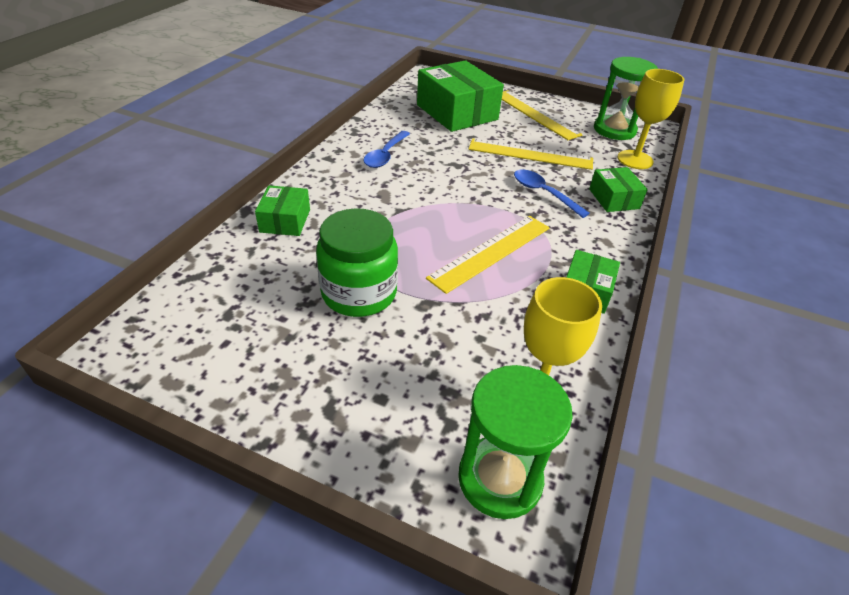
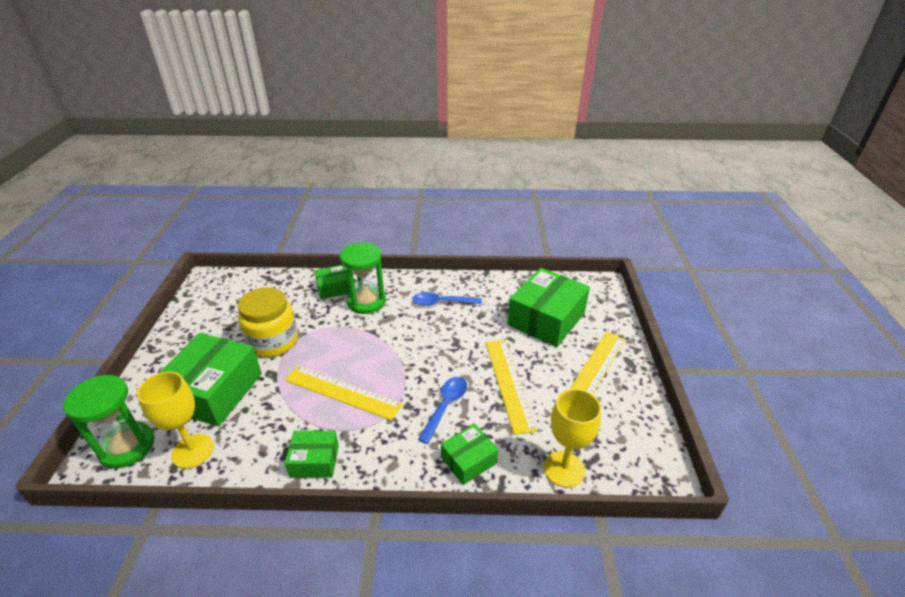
camera: 70 degrees right, 5 degrees down
green jar [316,208,398,317] -> yellow jar [238,287,298,357]
green hourglass [594,57,658,140] -> green hourglass moved to [340,242,386,314]
none -> green box [159,333,262,426]

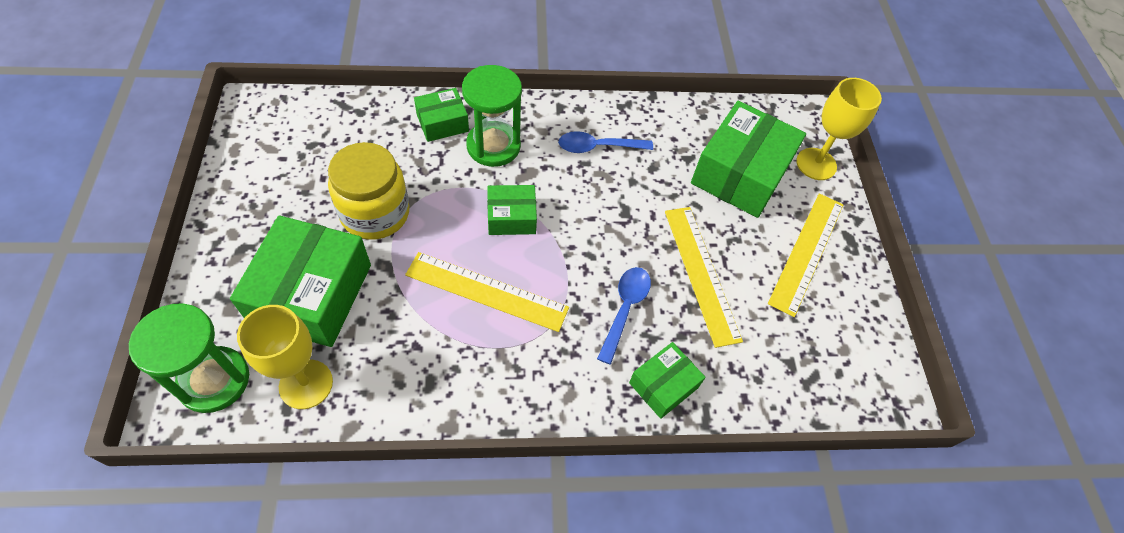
camera: 10 degrees left, 20 degrees up
green box [285,431,339,478] -> green box moved to [487,185,537,235]
yellow goblet [544,389,601,488] -> yellow goblet moved to [796,78,882,180]

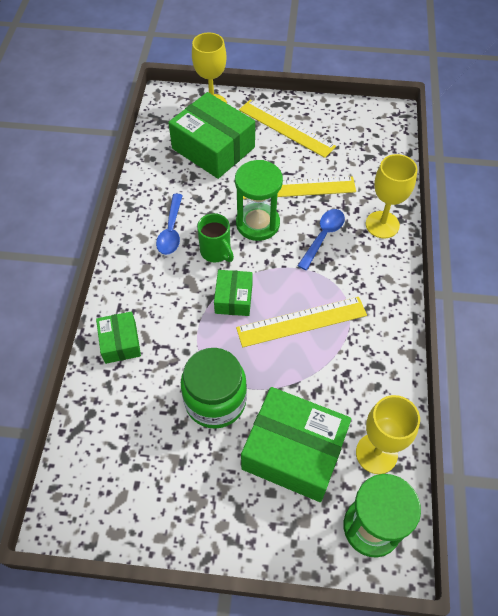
camera: 75 degrees left, 0 degrees up
yellow jar [328,142,409,240] -> green jar [181,348,247,429]
yellow ruler [405,252,569,332] -> yellow ruler turned 45 degrees clockwise [236,297,367,347]
green hourglass [462,65,522,167] -> green hourglass moved to [235,160,283,241]
blue spoon [597,267,651,365] -> blue spoon turned 90 degrees clockwise [298,209,345,270]
green box [629,342,705,419] -> yellow goblet [366,154,417,238]
none -> green mug [197,213,234,262]

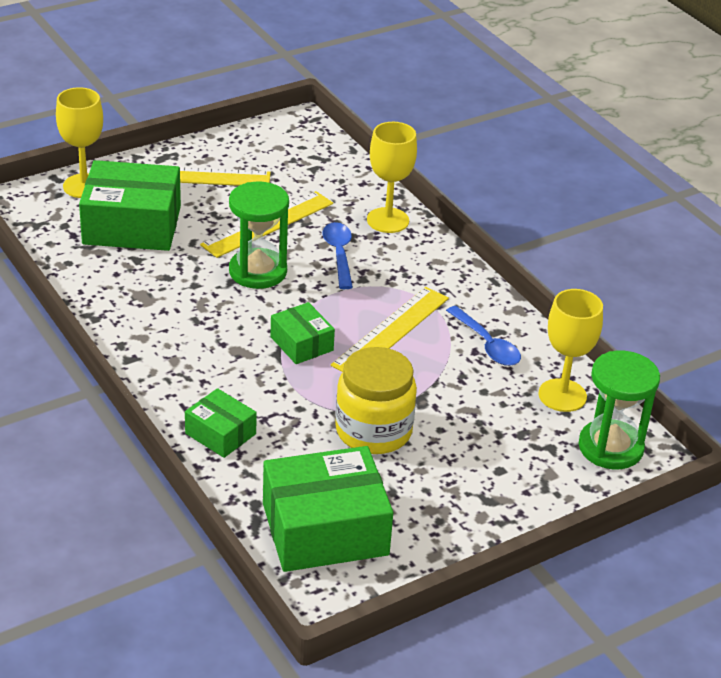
camera: 40 degrees left, 20 degrees down
blue spoon [156,194,183,255] -> blue spoon moved to [446,306,521,366]
green jar [181,348,247,429] -> yellow jar [335,347,417,454]
green mug [197,213,234,262] -> none
green box [241,387,351,502] -> green box moved to [263,446,393,572]

